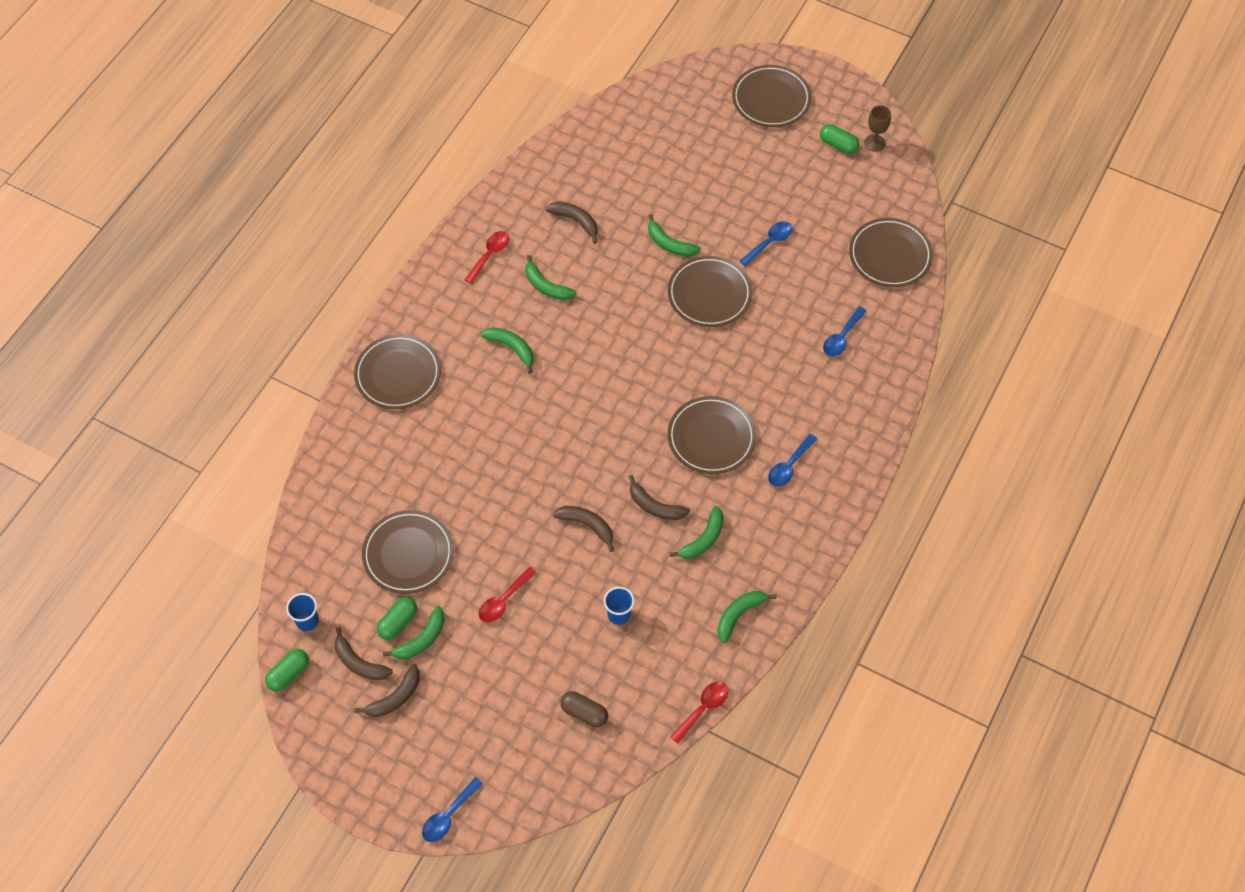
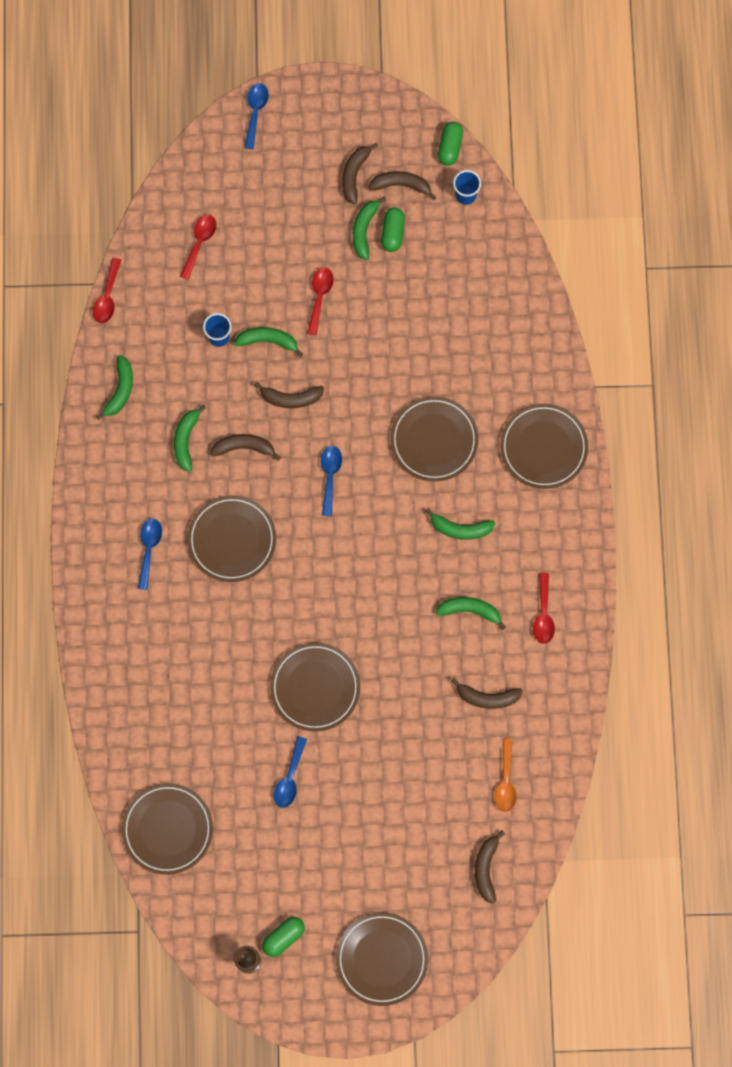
camera: 150 degrees right, 15 degrees up
brown plate [362,510,454,594] -> brown plate moved to [390,396,478,482]
brown capsule [560,691,608,727] -> red spoon [180,215,216,280]
green banana [648,214,701,257] -> green banana moved to [234,327,303,357]
green capsule [820,124,860,154] -> green capsule turned 45 degrees counterclockwise [262,917,305,957]
blue spoon [823,306,867,357] -> blue spoon moved to [321,446,342,516]
none -> brown banana [475,831,505,904]
none -> orange spoon [494,739,517,812]

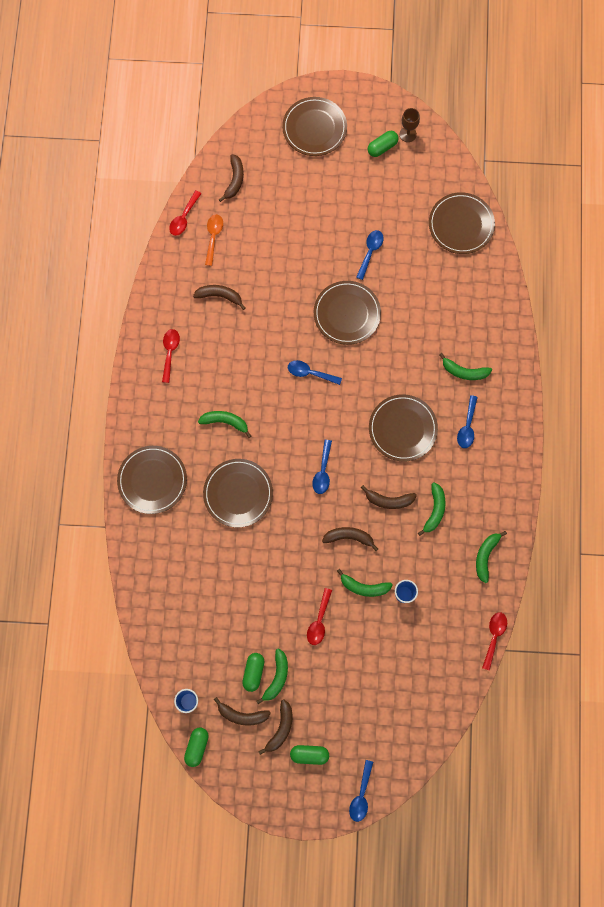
camera: 175 degrees left, 0 degrees up
red spoon [180,215,216,280] -> red spoon moved to [169,190,202,236]
green banana [435,597,506,630] -> green banana moved to [439,353,492,380]
none -> blue spoon [288,360,342,385]
none -> green capsule [290,745,329,765]

